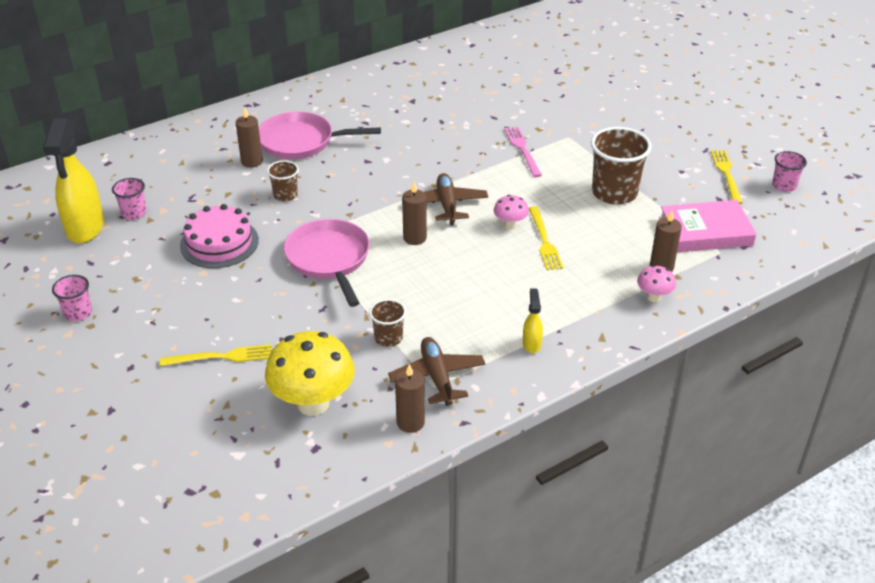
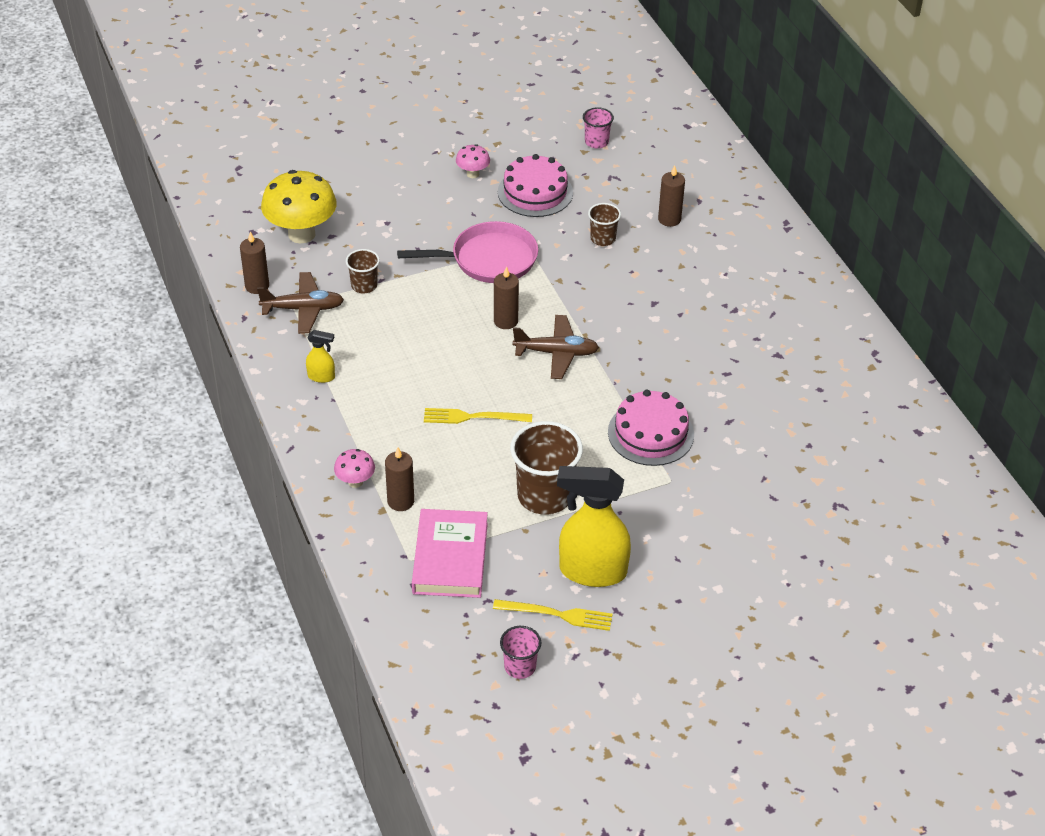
camera: 100 degrees right, 5 degrees up
yellow spray bottle [43,118,104,244] -> yellow spray bottle moved to [557,466,631,587]
pink cup [52,275,92,321] -> none
yellow fork [160,344,272,366] -> none
pink pan [259,111,381,159] -> none
pink mushroom [494,195,529,229] -> pink mushroom moved to [456,144,490,178]
pink fork [504,127,542,177] -> pink cake [608,390,694,466]

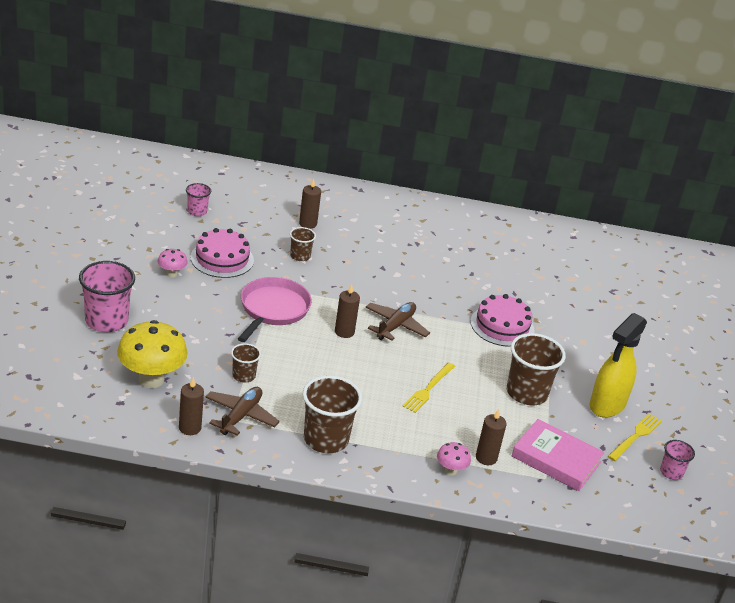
camera: 65 degrees left, 10 degrees down
yellow spray bottle [306,330,335,383] -> brown cup [303,375,362,453]
none -> pink cup [79,261,135,332]

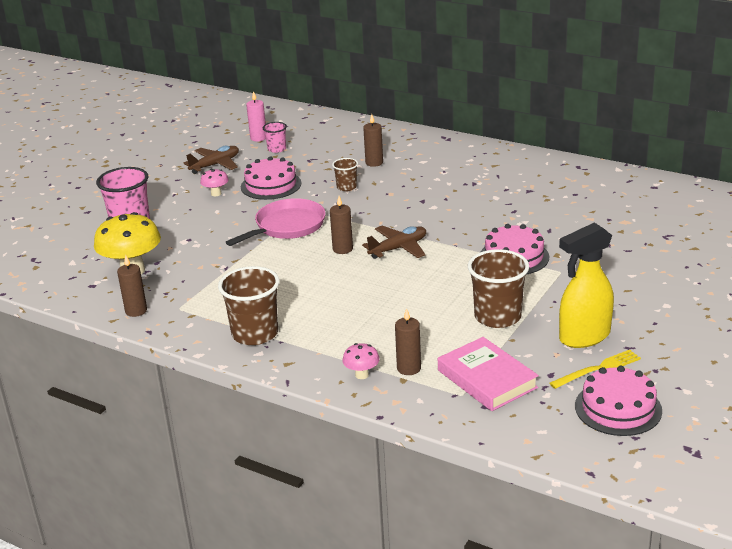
camera: 30 degrees right, 5 degrees down
brown plane [205,387,280,436] -> brown plane moved to [184,145,239,174]
brown cup [231,343,261,383] -> none
yellow fork [402,362,455,413] -> none
pink cup [660,440,695,480] -> pink cake [575,366,662,436]
none -> pink candle [246,91,266,141]

